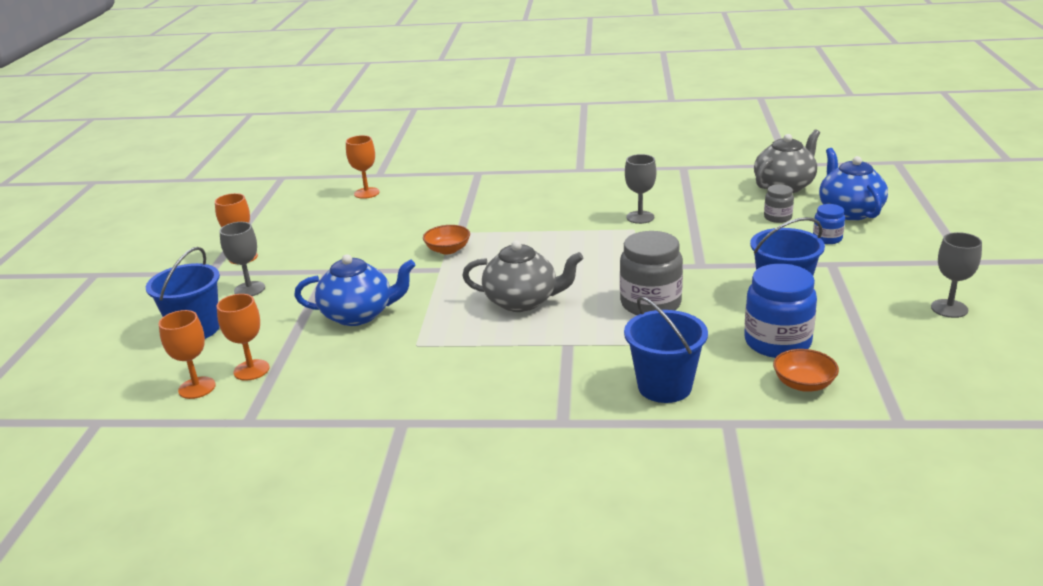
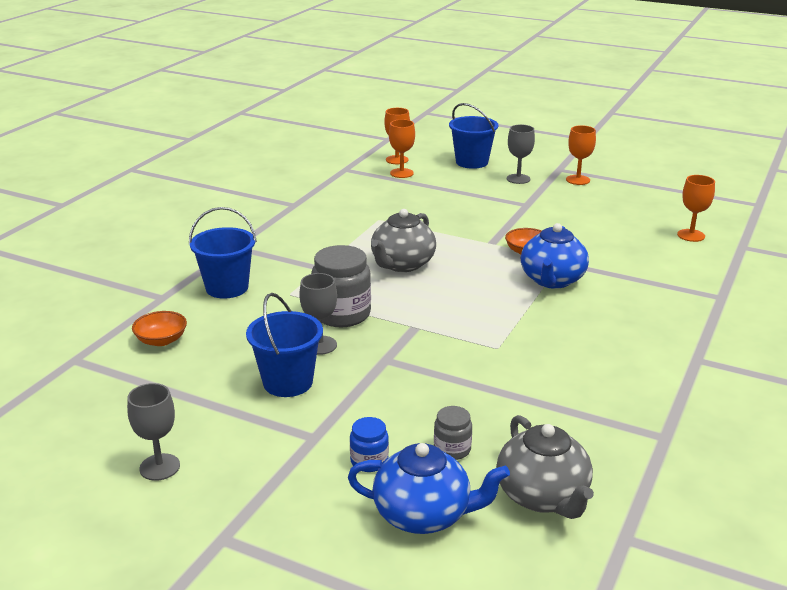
camera: 110 degrees right, 0 degrees up
blue teapot [294,254,416,326] -> blue teapot moved to [521,223,589,289]
grey goblet [625,154,656,224] -> grey goblet moved to [299,273,337,355]
blue jar [744,264,817,358] -> none

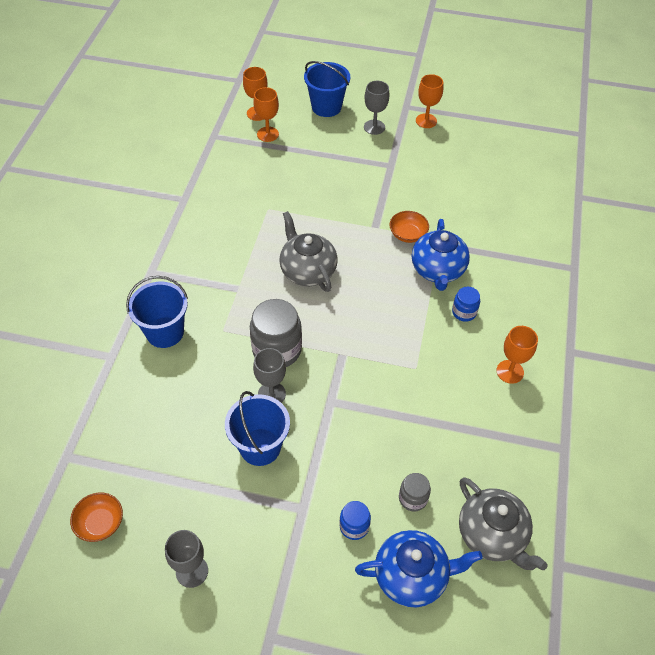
camera: 15 degrees left, 25 degrees up
orange bowl [132,311,187,346] -> orange bowl moved to [70,492,123,542]
grey teapot [371,209,436,272] -> grey teapot turned 135 degrees clockwise [279,211,338,292]
orange goblet [677,175,715,242] -> orange goblet moved to [496,326,538,384]
none -> blue jar [452,286,480,322]

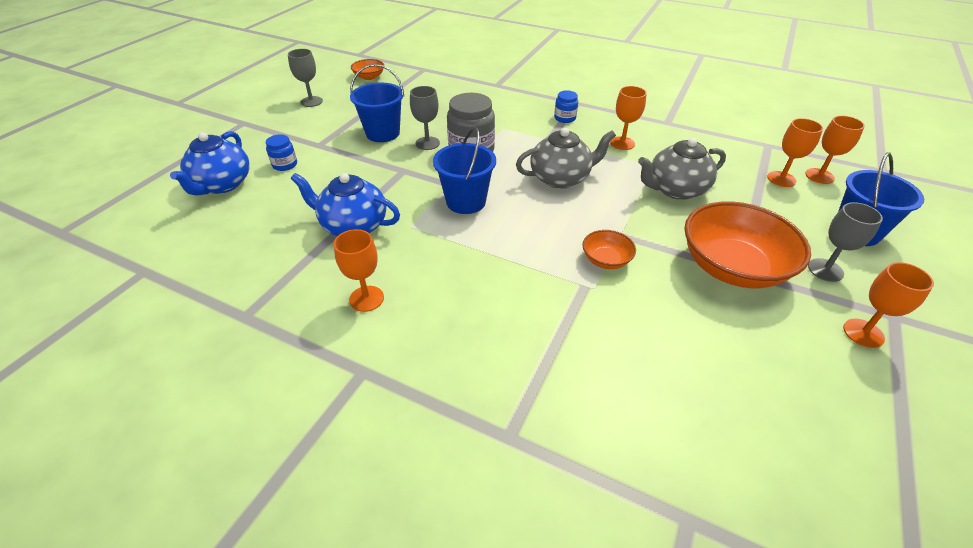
camera: 105 degrees right, 10 degrees down
blue bucket [126,276,188,348] -> blue bucket moved to [433,127,496,214]
grey jar [399,473,431,511] -> none
blue teapot [412,219,470,291] -> blue teapot moved to [291,173,400,236]
blue jar [452,286,480,322] -> blue jar moved to [554,90,578,123]
grey teapot [459,477,547,570] -> grey teapot moved to [638,138,726,200]
none -> orange goblet [610,86,647,150]
none -> orange bowl [684,201,811,289]

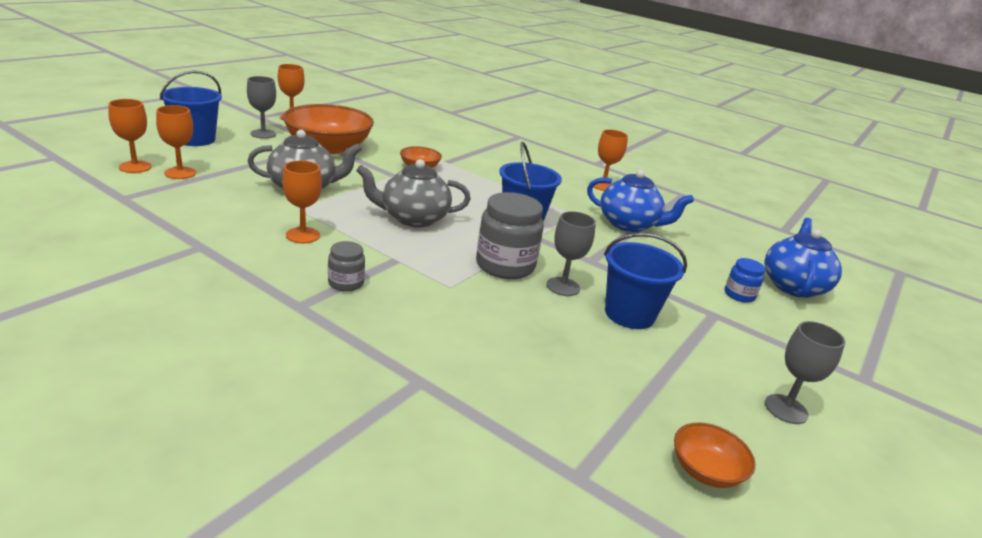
camera: 175 degrees left, 15 degrees down
blue jar [554,90,578,123] -> grey jar [328,241,365,292]

